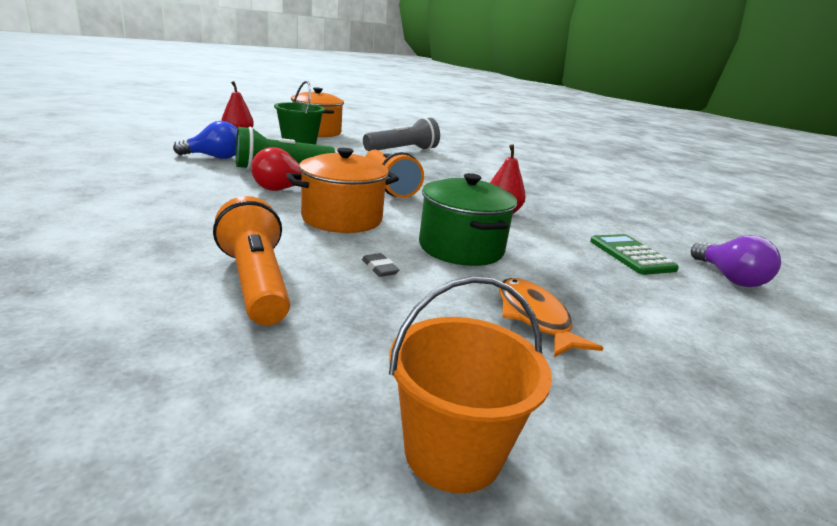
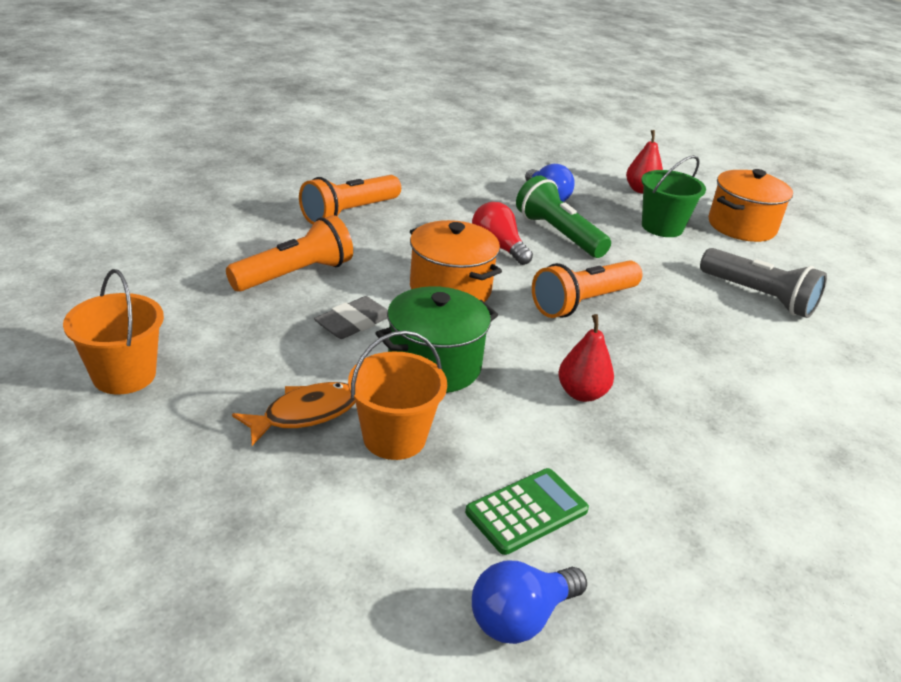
camera: 75 degrees right, 10 degrees up
grey eraser [362,253,399,277] -> grey eraser [314,296,388,339], size x1.81
purple light bulb [691,235,781,287] -> blue light bulb [472,561,587,644]
none -> orange flashlight [299,175,401,225]
none -> orange bucket [348,330,447,460]

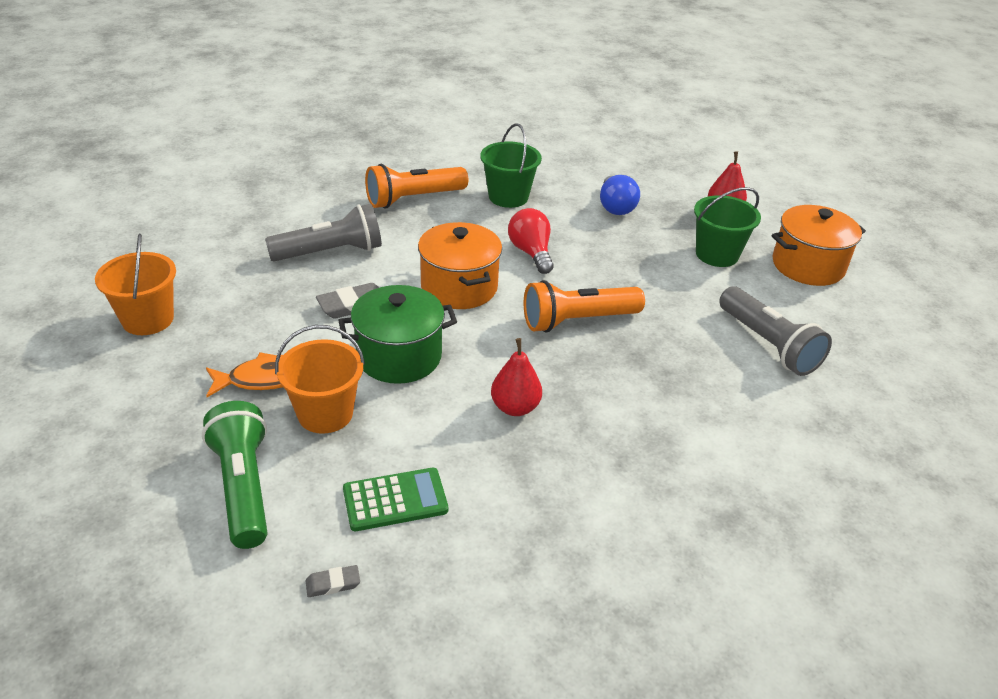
camera: 20 degrees right, 5 degrees up
orange flashlight [226,215,353,292] -> grey flashlight [265,204,382,262]
blue light bulb [472,561,587,644] -> grey eraser [306,565,360,597]
green flashlight [516,175,611,258] -> green flashlight moved to [202,401,267,549]
none -> green bucket [480,123,542,208]

